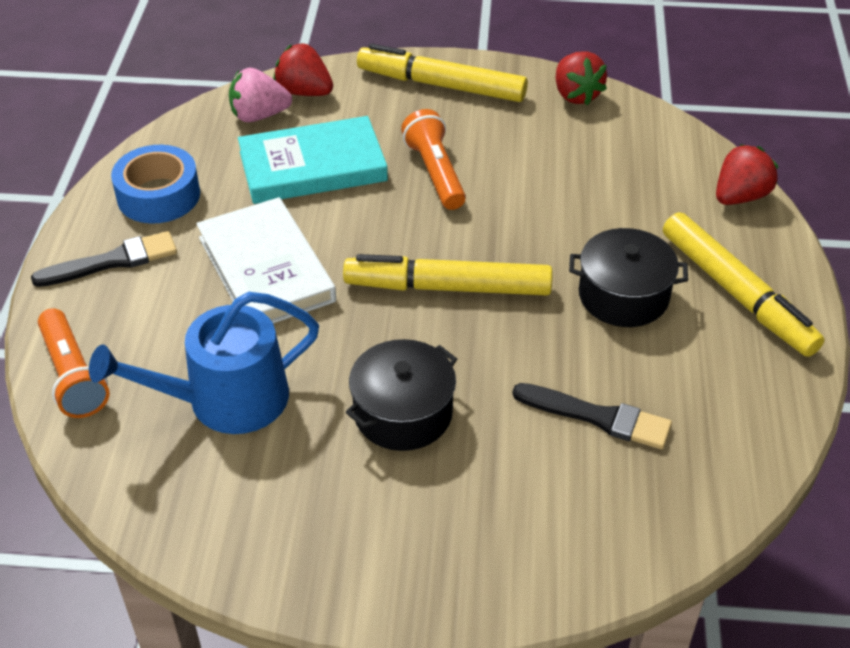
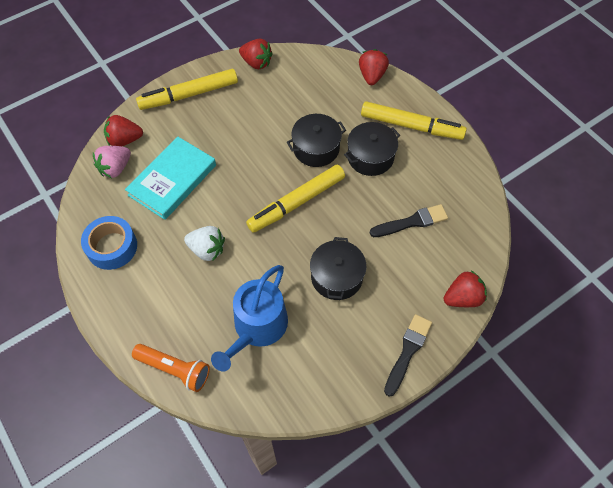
camera: 40 degrees left, 15 degrees up
black brush [31,231,177,287] -> black brush moved to [384,314,432,397]
white book [196,197,336,323] -> white strawberry [184,226,225,261]
orange flashlight [401,109,466,210] -> none
none -> black pot [287,114,346,167]
none -> red strawberry [444,270,487,307]

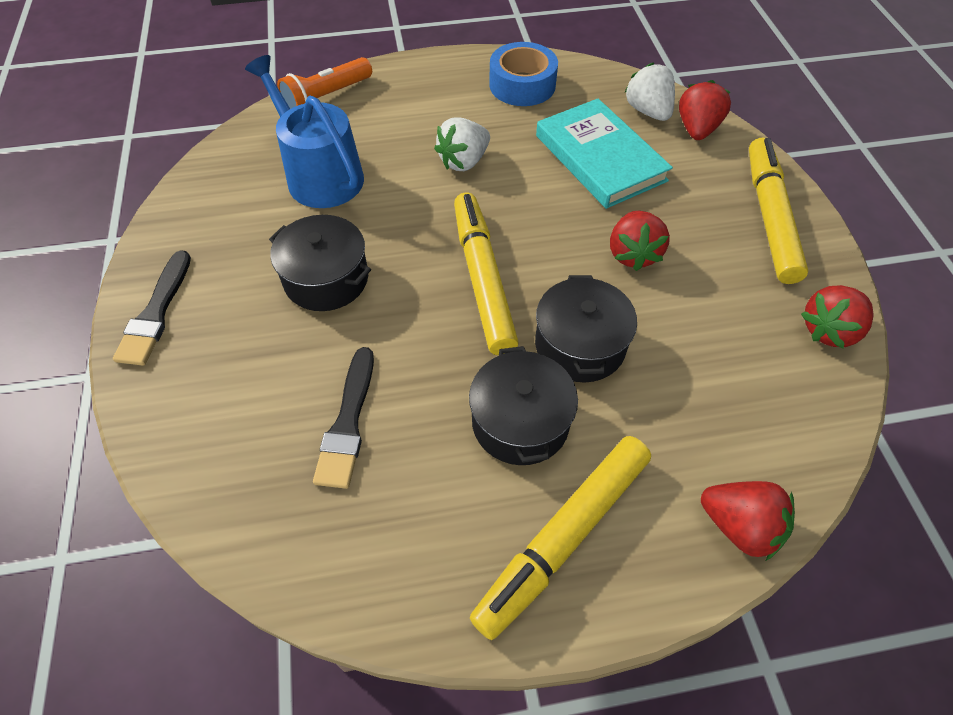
camera: 115 degrees right, 5 degrees down
pink strawberry [93,146,131,178] -> white strawberry [624,62,675,121]
black brush [384,314,432,397] -> black brush turned 45 degrees clockwise [113,250,191,366]
red strawberry [444,270,487,307] -> red strawberry moved to [610,211,670,271]

